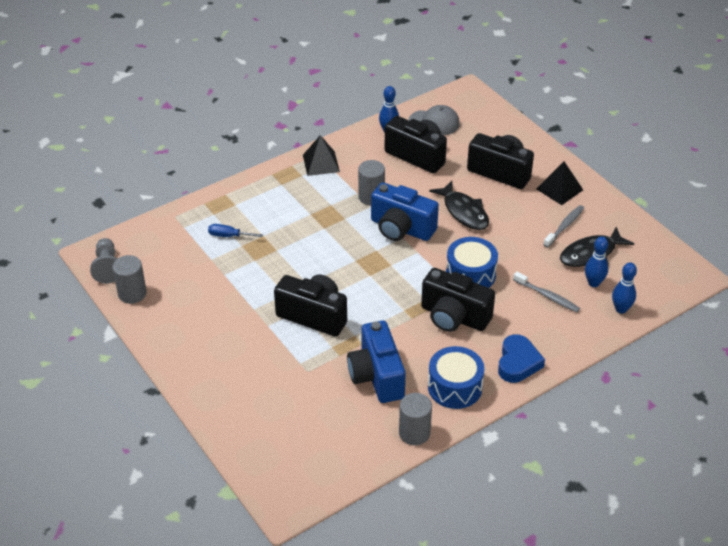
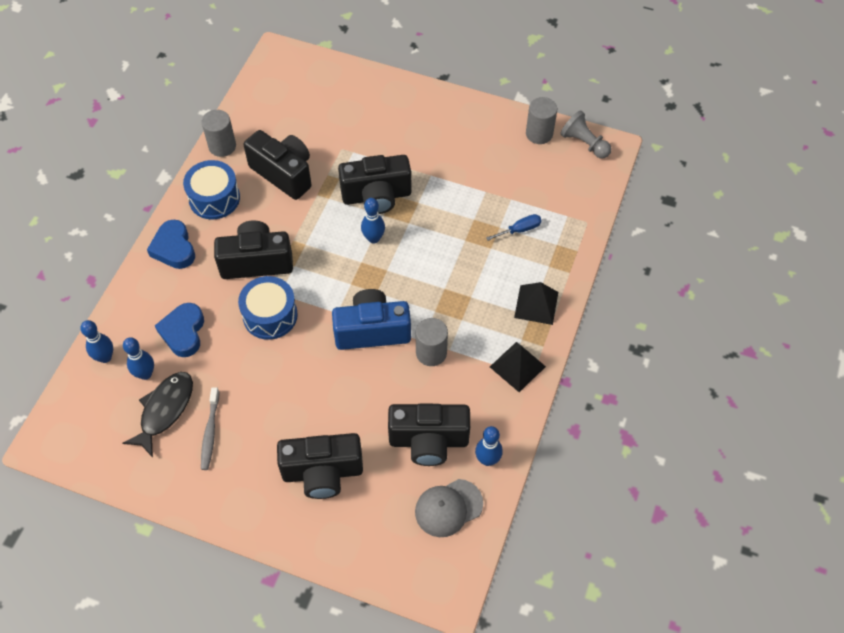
camera: 145 degrees right, 15 degrees up
blue camera [347,320,406,403] -> black camera [244,130,312,200]
black fish [429,181,489,230] -> none
grey toothbrush [513,271,580,312] -> blue heart [155,303,204,357]
black pyramid [537,161,583,205] -> black pyramid moved to [514,282,558,325]
none -> blue bowling pin [361,198,385,244]

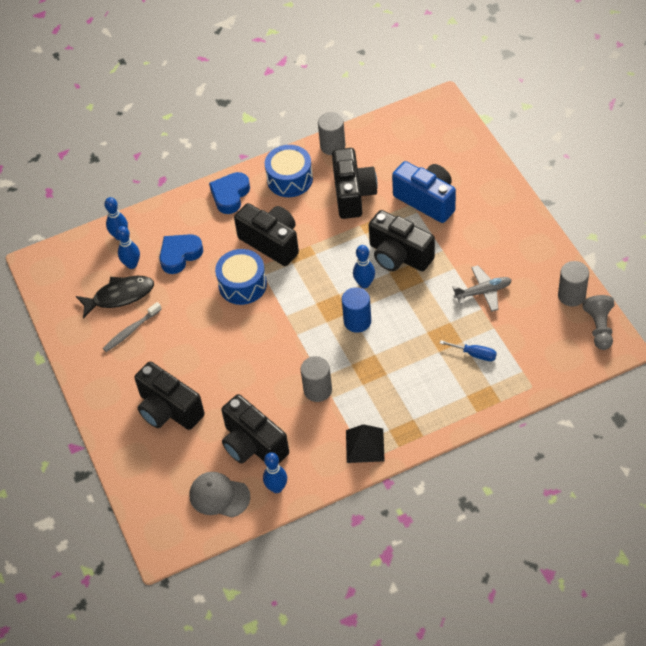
camera: 50 degrees right, 5 degrees down
blue camera [332,289,411,350] -> blue camera moved to [392,161,456,223]
black pyramid [514,282,558,325] -> none
none -> blue cylinder [342,287,371,333]
none -> grey plane [452,265,512,312]

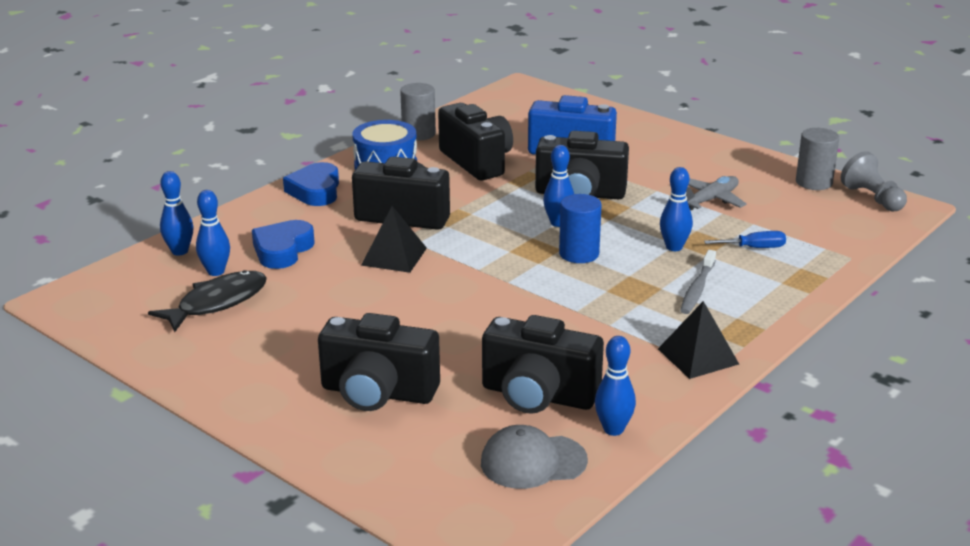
camera: 30 degrees left, 25 degrees down
grey toothbrush [103,302,162,352] -> grey toothbrush moved to [680,250,716,314]
blue drum [215,249,267,305] -> black pyramid [361,206,427,273]
grey cylinder [301,356,332,402] -> none
none -> blue bowling pin [660,167,693,251]

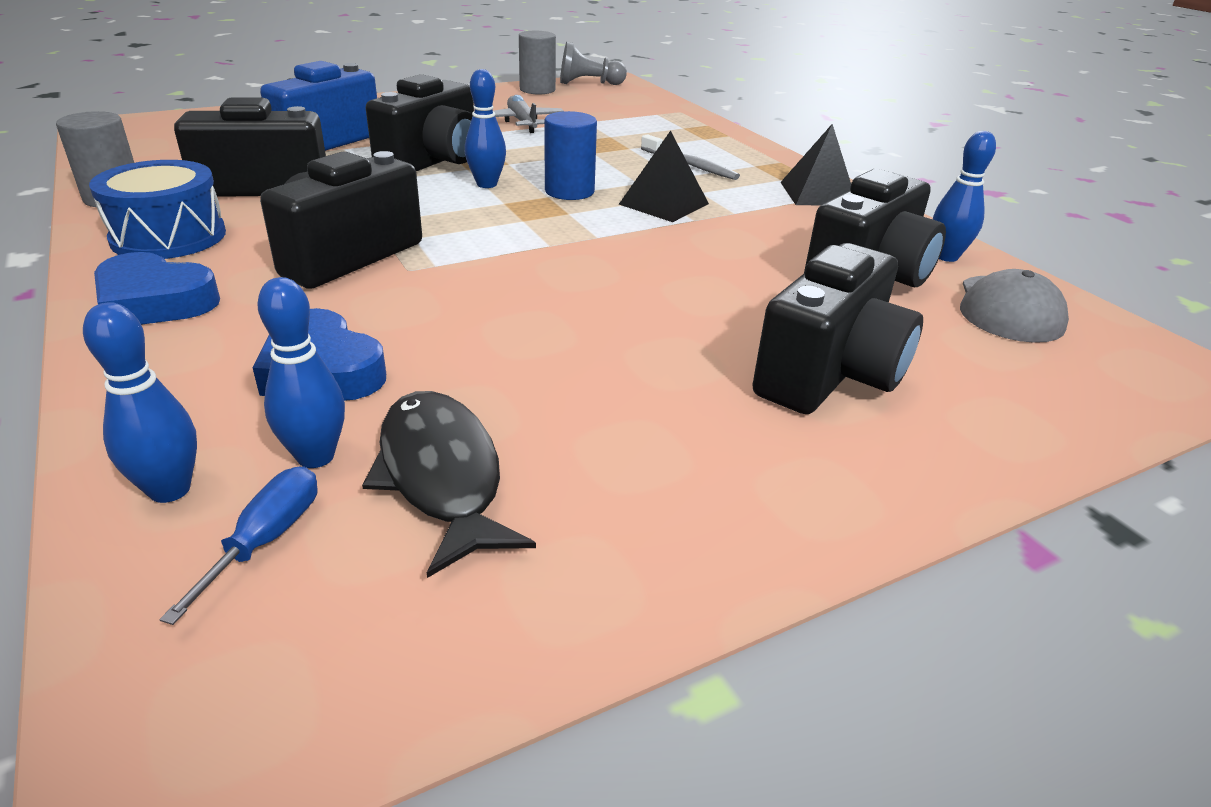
camera: 70 degrees left, 5 degrees up
black pyramid [361,206,427,273] -> black pyramid moved to [619,130,709,222]
blue bowling pin [660,167,693,251] -> none
blue screwdriver [704,231,786,248] -> blue screwdriver moved to [159,467,318,625]

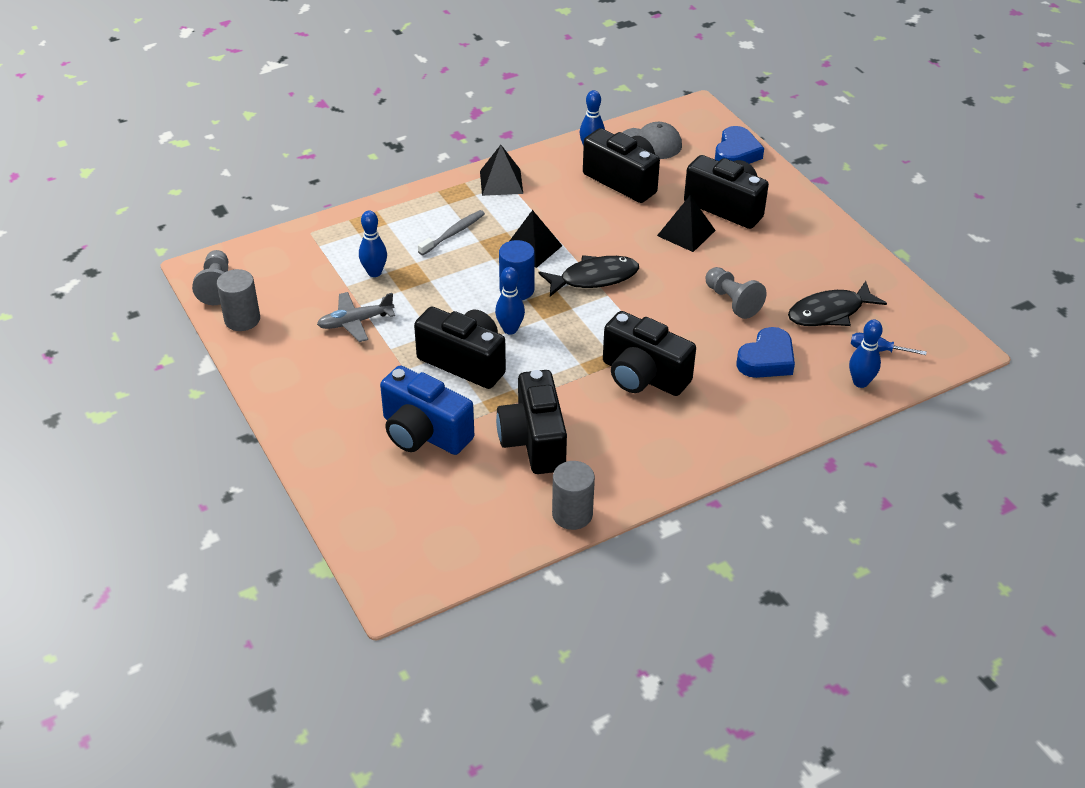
camera: 90 degrees left, 10 degrees up
blue drum [89,160,226,259] -> none
blue heart [94,252,220,325] -> blue heart moved to [715,126,764,164]
blue bowling pin [257,277,345,468] -> blue bowling pin moved to [359,211,387,277]
none -> black fish [539,255,639,297]
none -> black pyramid [657,195,716,252]
none -> grey pawn [706,267,766,319]

